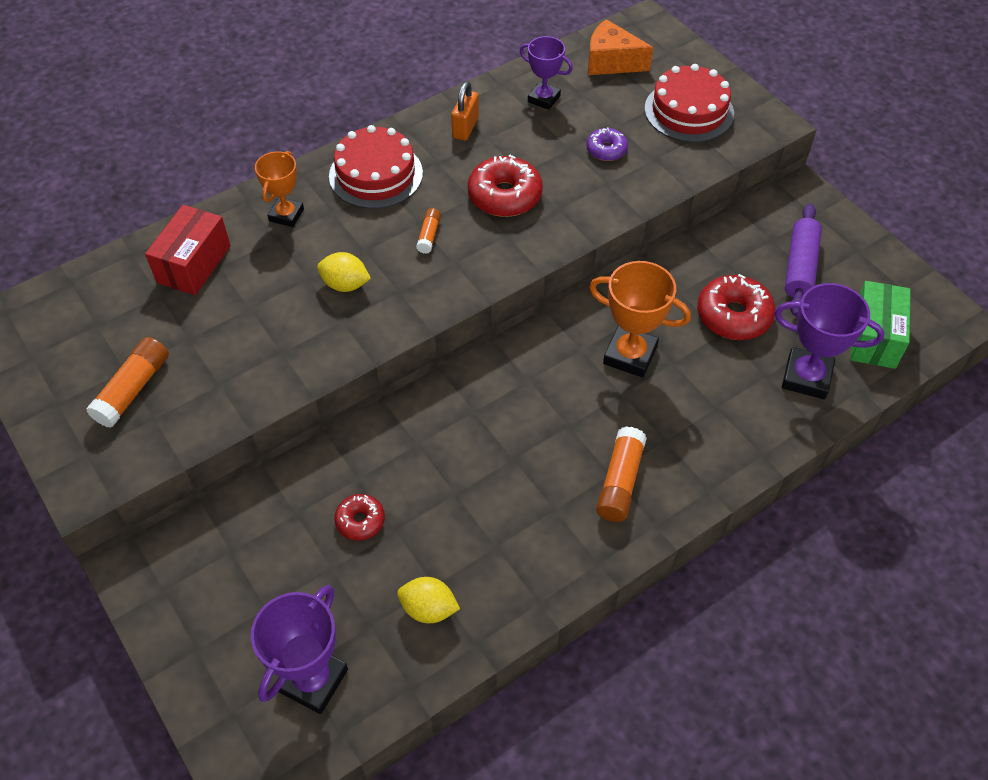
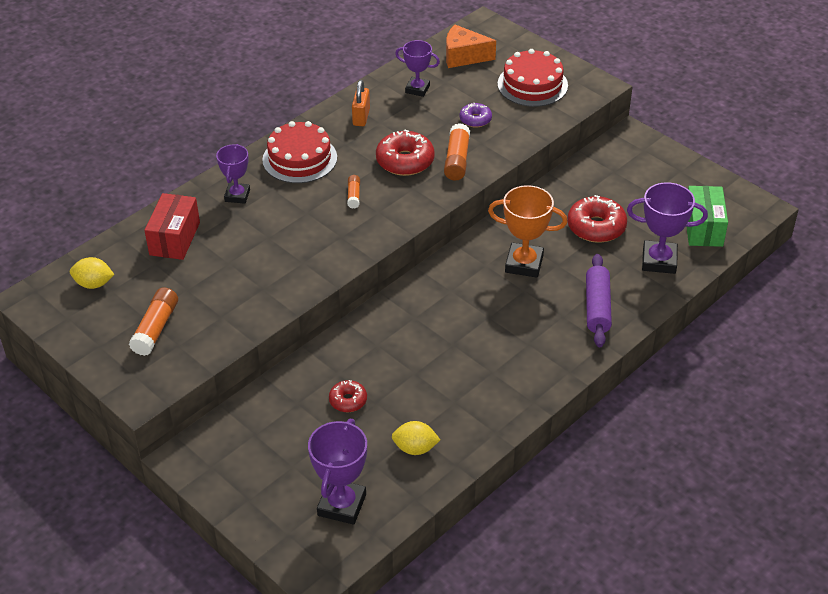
camera: 10 degrees left, 10 degrees down
orange trophy [255,151,304,227] -> purple trophy [216,144,250,204]
yellow lemon [317,252,371,292] -> yellow lemon moved to [70,257,114,289]
orange glue stick [596,426,647,522] -> orange glue stick moved to [444,123,470,180]
purple rolling pin [785,203,822,317] -> purple rolling pin moved to [586,254,612,347]

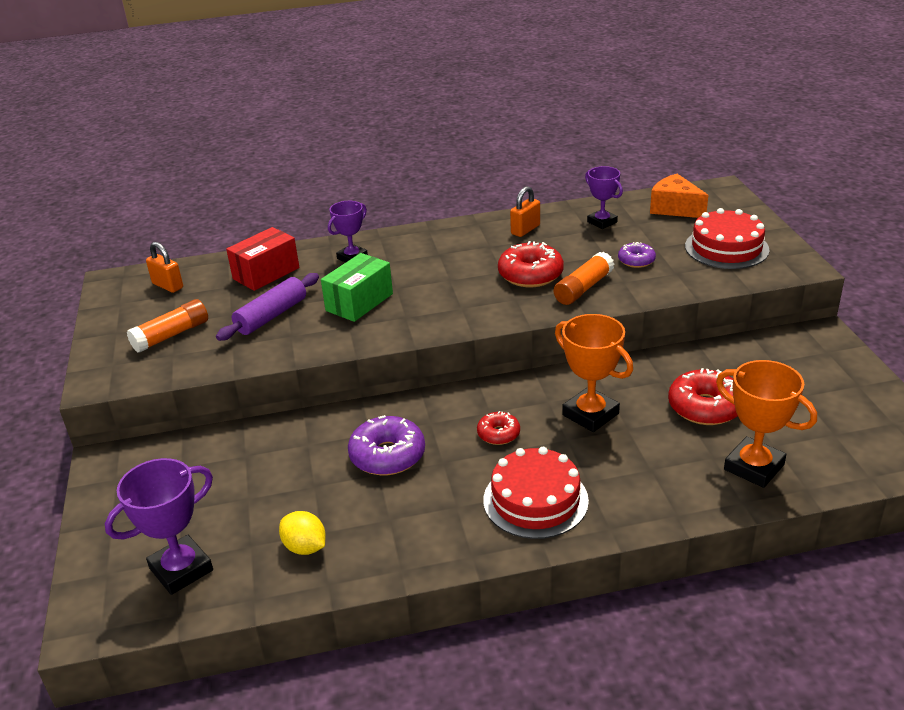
camera: 35 degrees right, 10 degrees down
yellow lemon [70,257,114,289] -> orange padlock [146,242,183,293]
red cake [262,121,337,183] -> red cake moved to [483,447,589,539]
red donut [329,380,367,412] -> red donut moved to [477,411,520,445]
orange glue stick [347,175,360,209] -> none
purple rolling pin [586,254,612,347] -> purple rolling pin moved to [216,273,319,341]
purple trophy [627,182,708,274] -> orange trophy [716,360,817,488]
green box [686,186,728,247] -> green box moved to [321,253,393,322]
none -> purple donut [348,415,425,475]

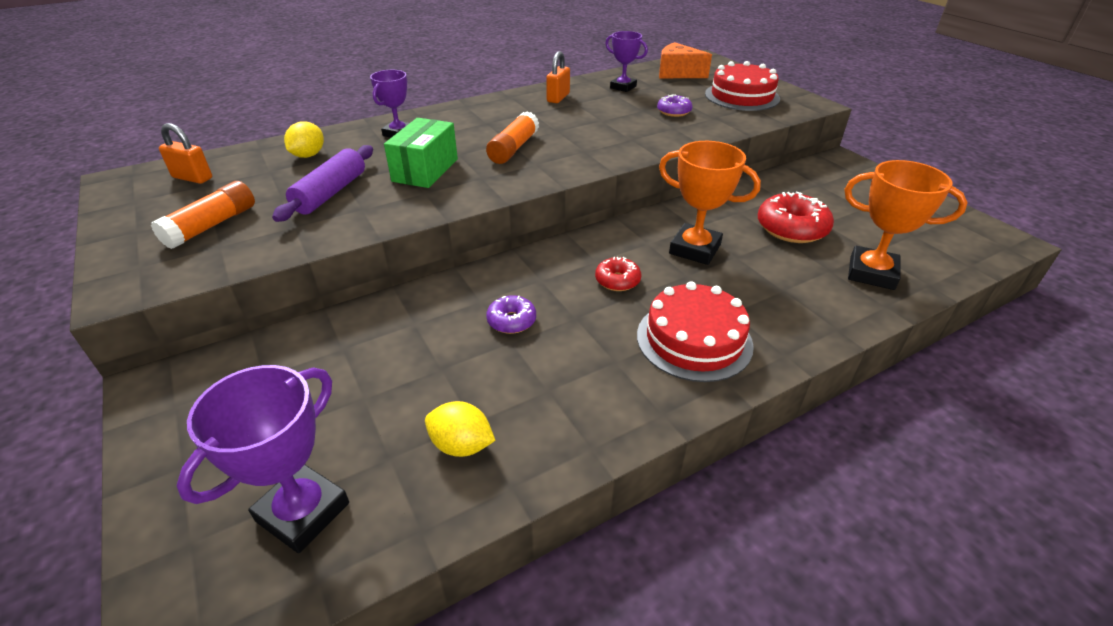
camera: 20 degrees left, 5 degrees up
red box [226,227,300,291] -> yellow lemon [284,122,324,158]
purple donut [348,415,425,475] -> purple donut [486,295,536,334], size x0.57
red donut [498,241,564,287] -> none
orange glue stick [554,252,614,305] -> orange glue stick moved to [486,112,539,164]

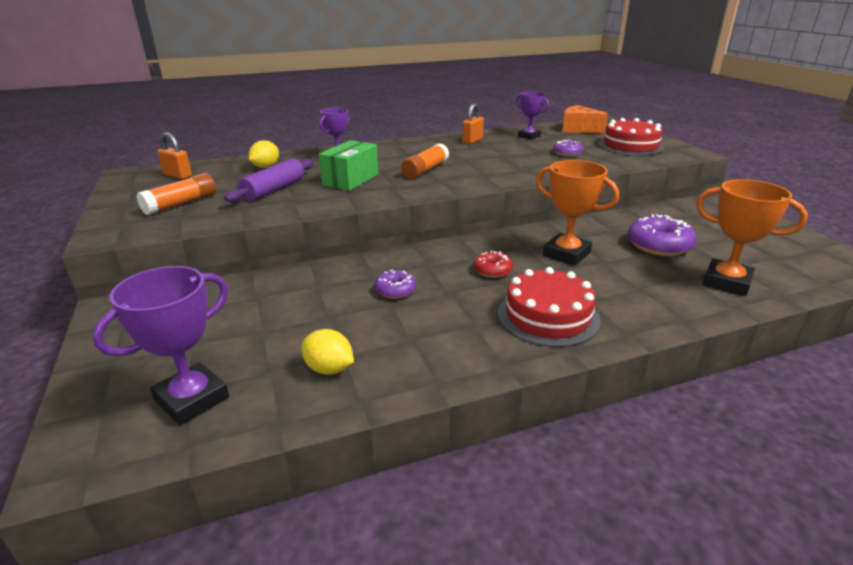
camera: 10 degrees right, 10 degrees down
red donut [758,191,834,243] -> purple donut [628,214,697,256]

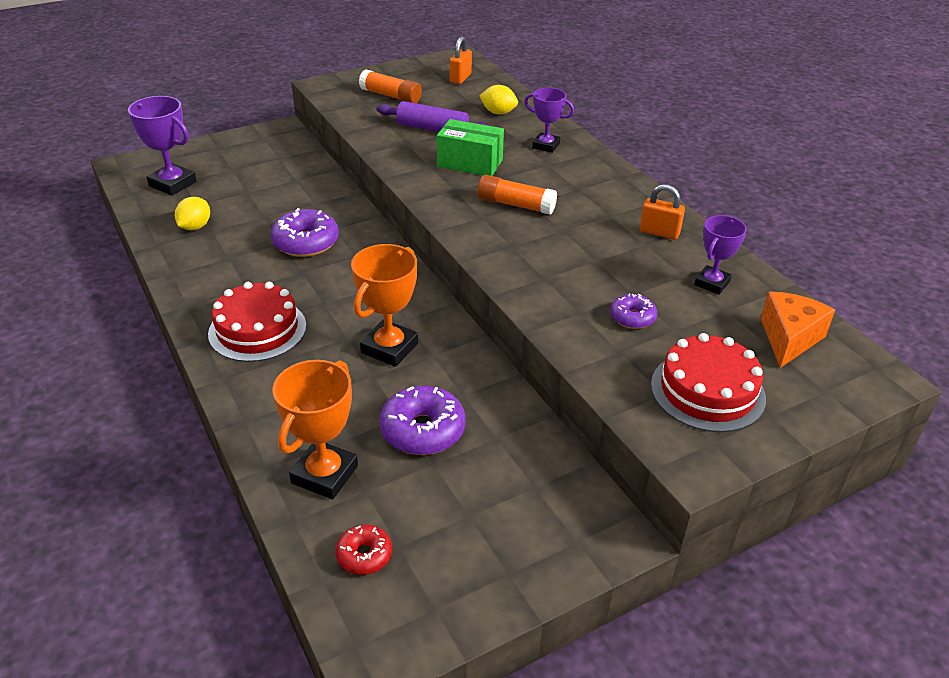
camera: 80 degrees right, 10 degrees up
purple donut [375,270,417,299] -> purple donut [271,208,339,257], size x1.74
red donut [474,251,513,278] -> red donut moved to [335,524,392,575]

